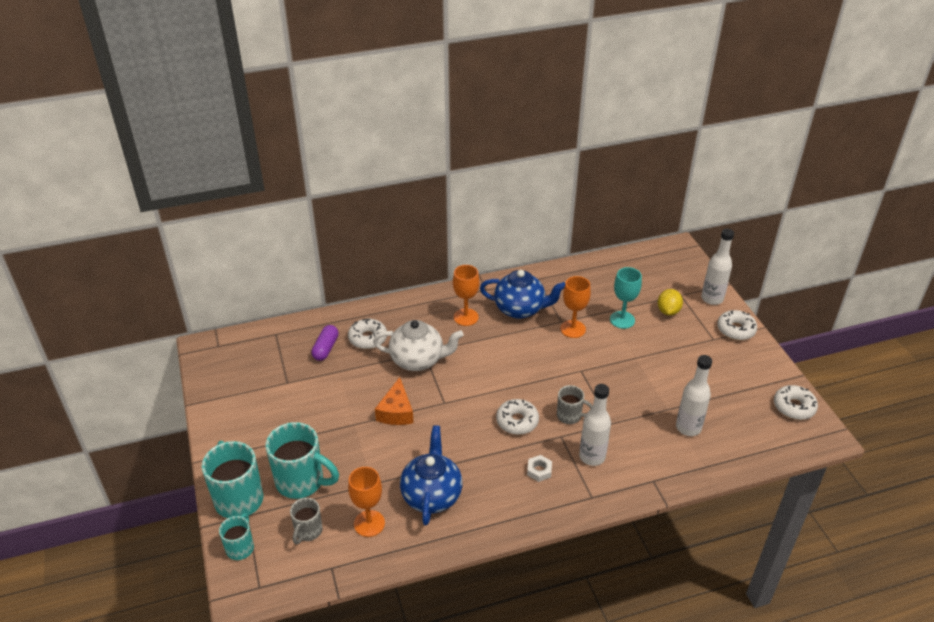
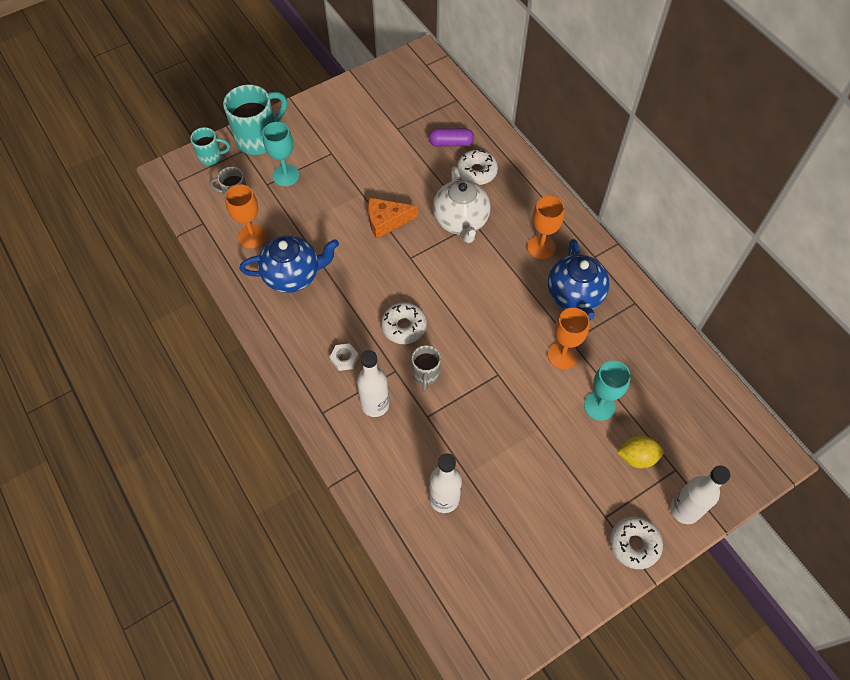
camera: 75 degrees right, 20 degrees up
turquoise mug [265,422,339,499] -> turquoise goblet [262,122,300,186]
white donut [774,385,818,420] -> none

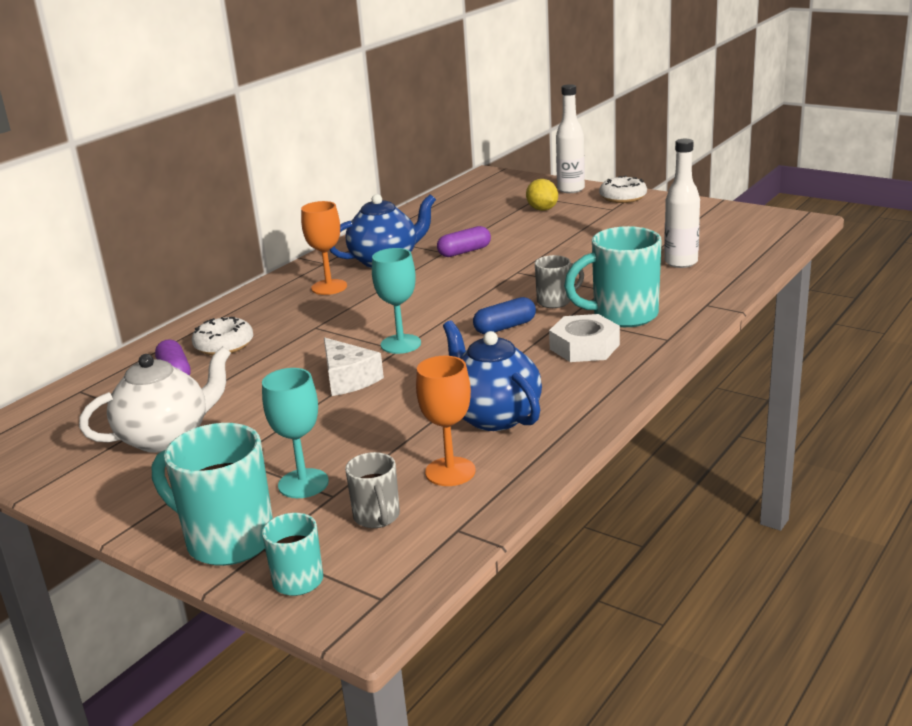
camera: 110 degrees left, 35 degrees down
white nut [330,343,359,371] -> white nut [549,314,620,362], size x1.79
white bottle [357,350,389,417] -> turquoise mug [564,226,662,327]
orange cheese [368,198,417,239] -> white cheese [324,337,384,396]
white donut [381,302,427,344] -> blue capsule [473,297,536,334]
white teapot [433,166,491,243] -> white teapot moved to [79,346,231,453]
orange goblet [548,308,590,369] -> purple capsule [437,226,491,257]
turquoise goblet [584,361,631,421] -> turquoise goblet moved to [372,248,421,354]

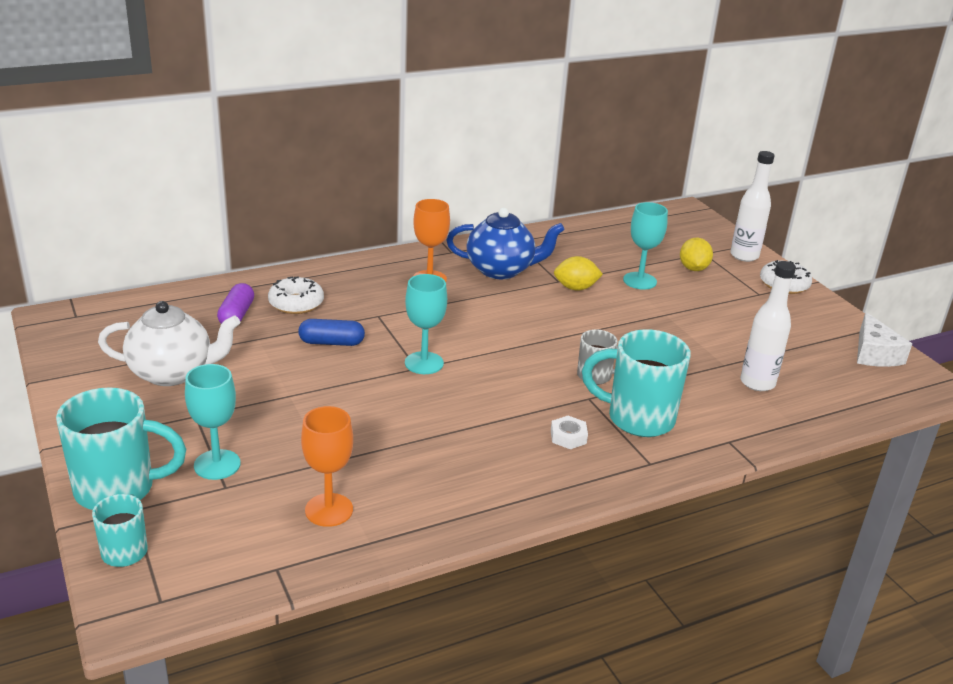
camera: 25 degrees right, 5 degrees up
turquoise mug [152,423,273,566] -> turquoise mug turned 120 degrees clockwise [56,387,186,510]
white cheese [324,337,384,396] -> white cheese moved to [857,312,912,367]
grey mug [345,452,400,528] -> none
purple capsule [437,226,491,257] -> yellow lemon [554,256,603,291]
blue teapot [443,320,542,431] -> none
blue capsule [473,297,536,334] -> blue capsule moved to [298,319,365,346]
white nut [549,314,620,362] -> white nut [551,416,588,449], size x0.56
none -> turquoise goblet [623,202,668,290]

